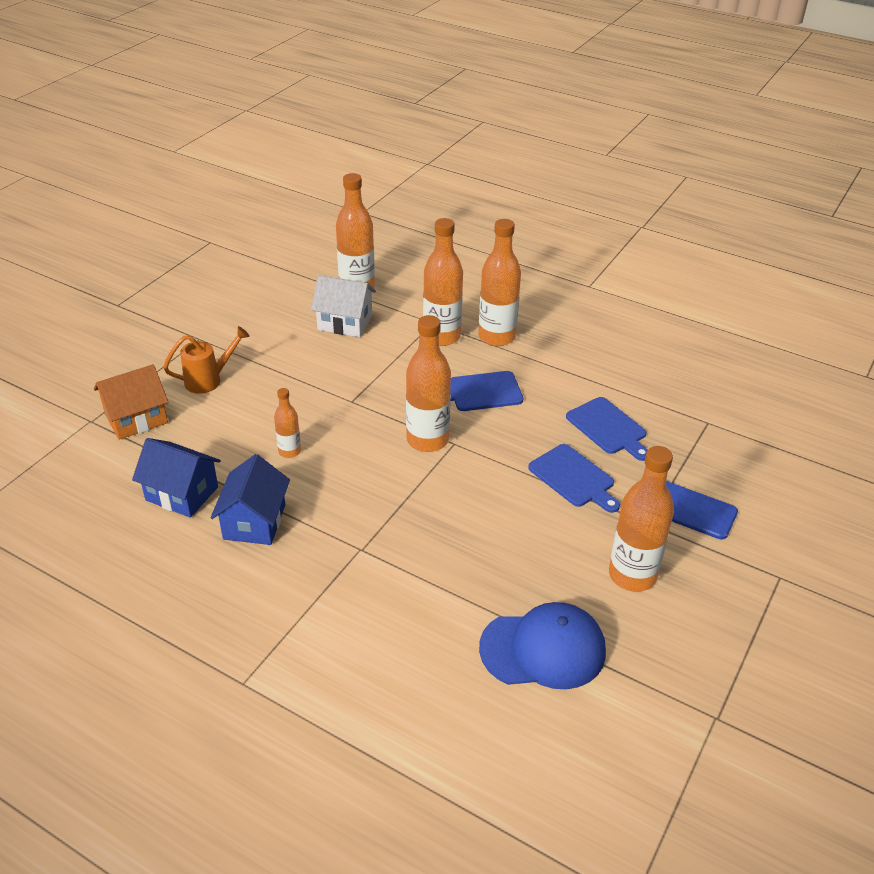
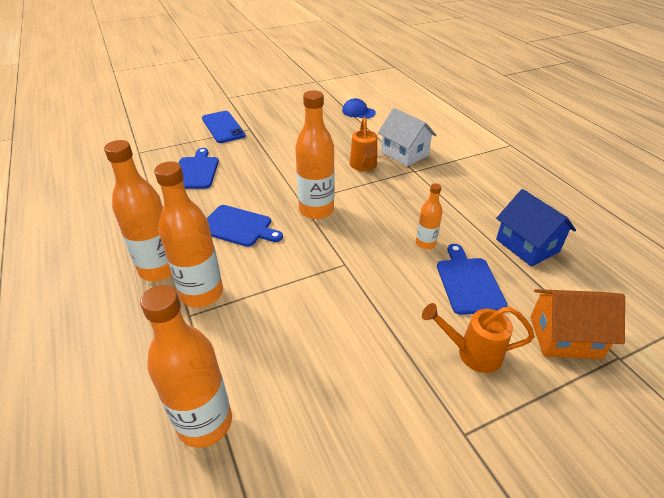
camera: 145 degrees left, 0 degrees up
blue house [211,454,290,545] -> none
white house [311,275,376,337] -> white house moved to [378,108,437,167]
blue cap [479,602,606,689] -> blue cap [342,98,376,119], size x0.54
blue cutting board [528,444,620,513] -> blue cutting board moved to [437,244,508,315]
orange bottle [609,446,674,592] -> none
none -> orange watering can [350,117,377,171]

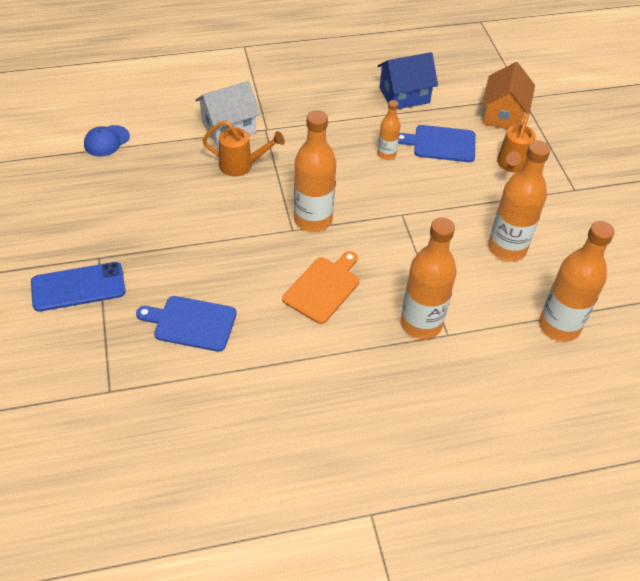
camera: 80 degrees left, 10 degrees up
orange bottle [104,140,172,281] -> orange bottle moved to [488,141,551,261]
blue cutting board [207,205,283,247] -> orange cutting board [282,251,359,324]

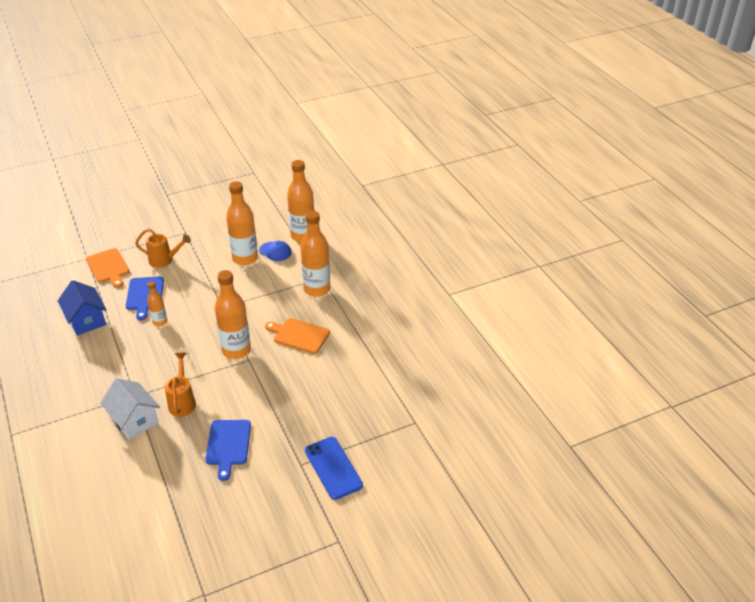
camera: 100 degrees left, 10 degrees down
blue cap [84,125,130,157] -> blue cap moved to [259,241,291,261]
blue cutting board [136,296,237,352] -> blue cutting board moved to [205,420,251,481]
orange house [482,62,535,129] -> orange cutting board [86,248,130,288]

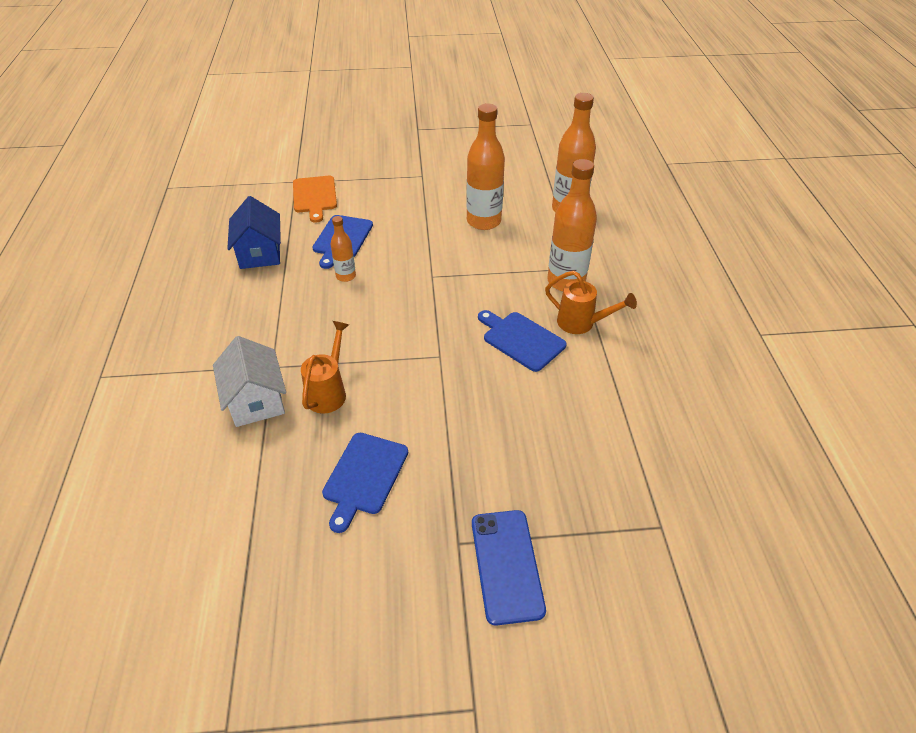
camera: 20 degrees right, 5 degrees up
orange watering can [135,228,191,268] -> orange watering can moved to [545,271,637,334]
orange bottle [215,270,251,359] -> none
blue cap [259,241,291,261] -> none
orange cutting board [265,318,330,354] -> blue cutting board [478,310,567,372]

